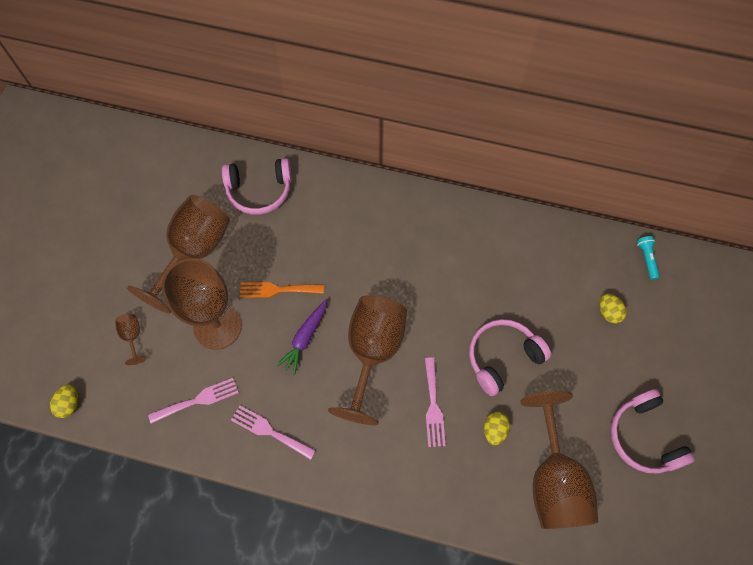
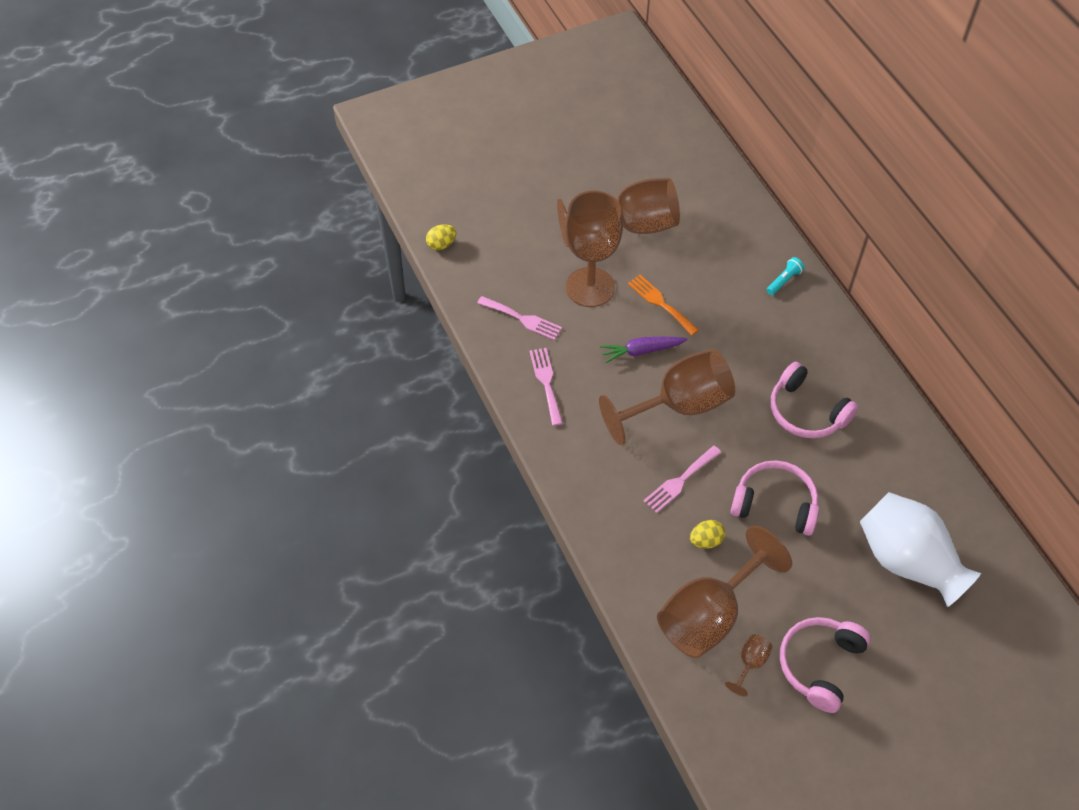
camera: 50 degrees right, 10 degrees down
brown goblet [115,314,146,365] -> brown goblet moved to [725,634,773,697]
pink headphones [222,158,292,215] -> pink headphones moved to [771,361,859,438]
yellow egg [600,294,627,324] -> white vase [860,492,981,607]
turquoise flashlight [637,236,660,280] -> turquoise flashlight moved to [766,257,804,295]

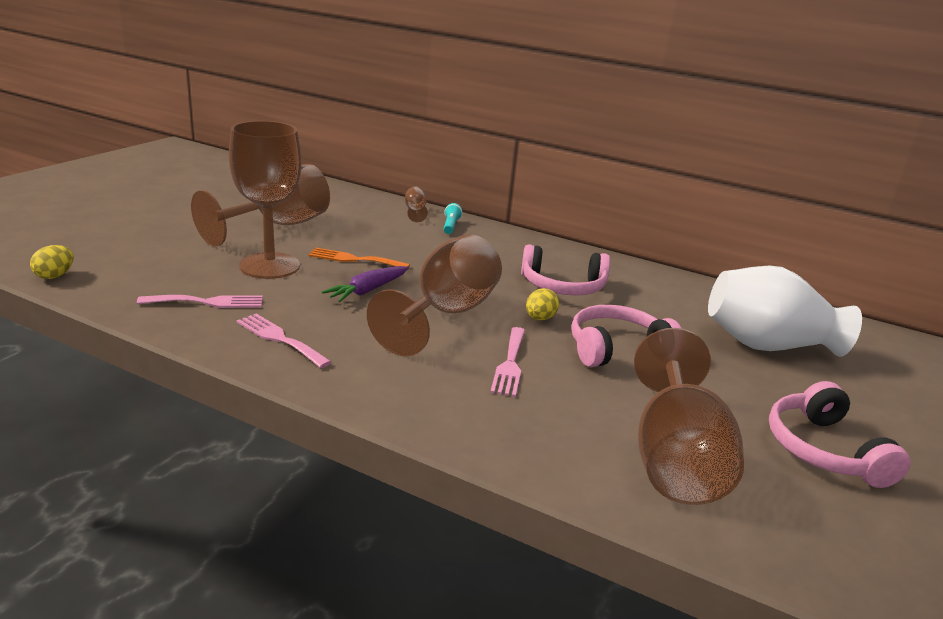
camera: 40 degrees left, 30 degrees down
yellow egg [690,520,725,549] -> yellow egg moved to [526,288,559,320]
brown goblet [725,634,773,697] -> brown goblet moved to [405,186,428,222]

